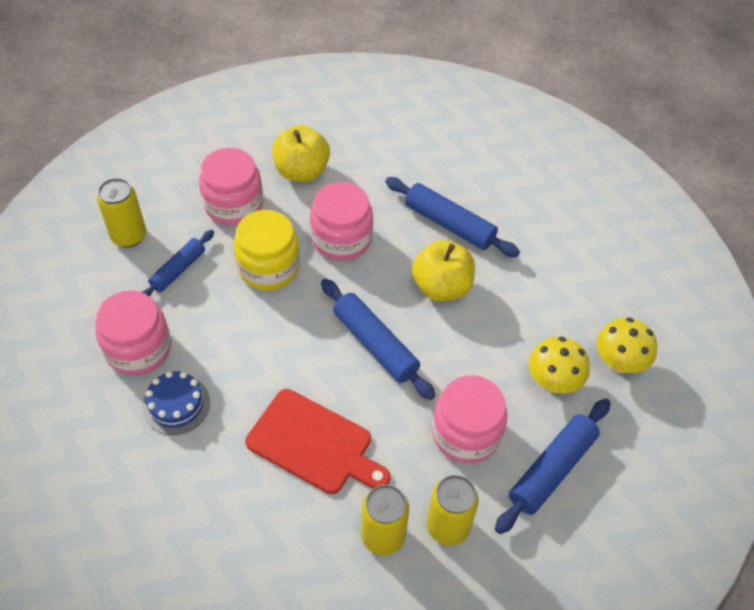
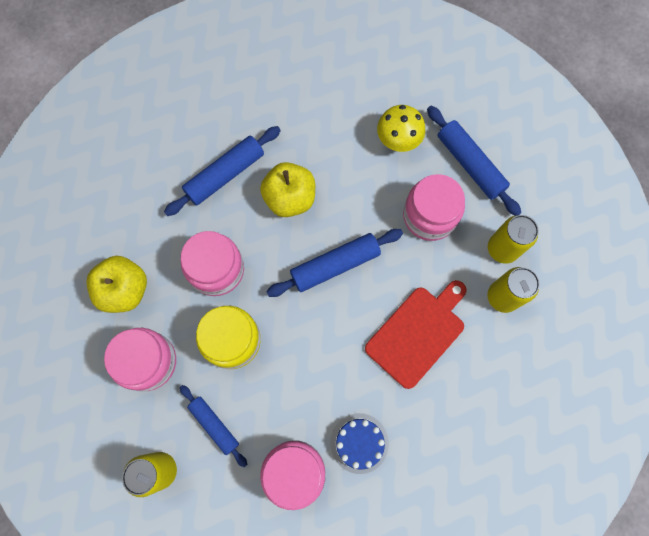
camera: 75 degrees left, 20 degrees up
yellow mushroom [597,317,657,373] -> none

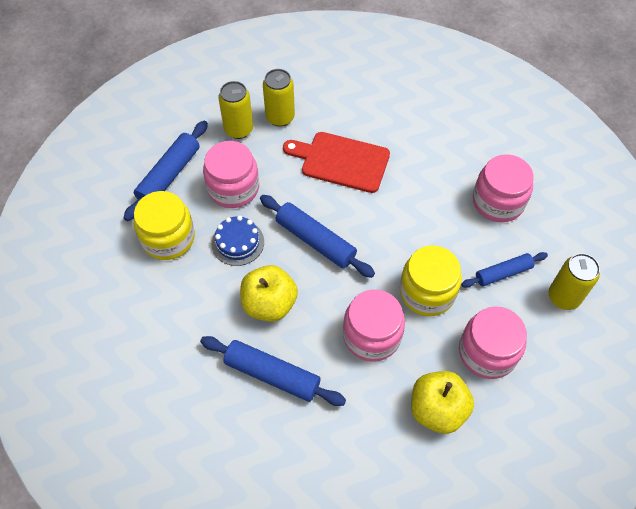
camera: 115 degrees left, 15 degrees down
blue rolling pin [180,385,247,467] -> blue rolling pin turned 45 degrees clockwise [461,252,548,288]
blue cake [330,413,389,474] -> blue cake moved to [212,216,264,266]
yellow mushroom [377,105,425,152] -> yellow jar [134,191,195,260]

